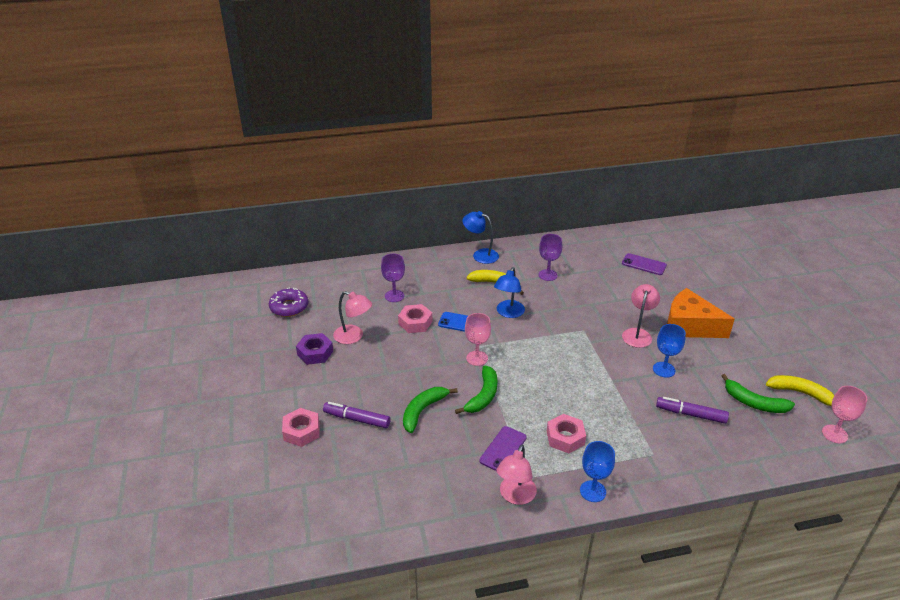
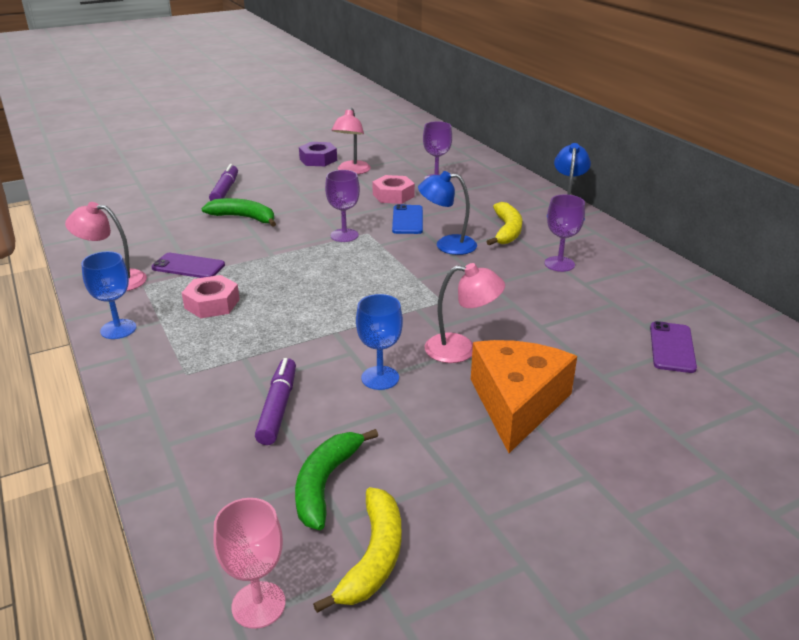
camera: 75 degrees right, 5 degrees down
purple donut [269,288,308,317] -> none
pink nut [282,408,320,447] -> none
green banana [455,365,497,414] -> none
pink goblet [465,313,491,366] -> purple goblet [325,170,360,242]

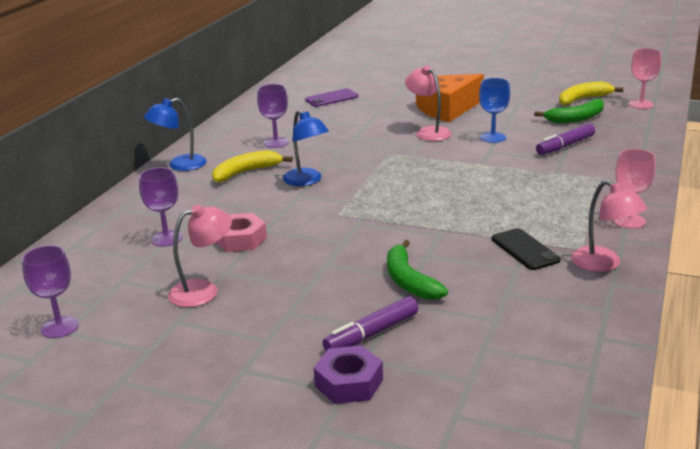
camera: 130 degrees left, 5 degrees down
blue goblet [81,251,136,339] -> pink goblet [613,149,656,229]
purple phone [151,253,225,278] -> black phone [492,228,561,270]
pink nut [182,275,240,318] -> none
purple nut [299,142,337,166] -> purple nut moved to [314,345,383,404]
purple goblet [325,170,360,242] -> purple goblet moved to [22,245,79,338]
blue phone [392,204,423,234] -> none

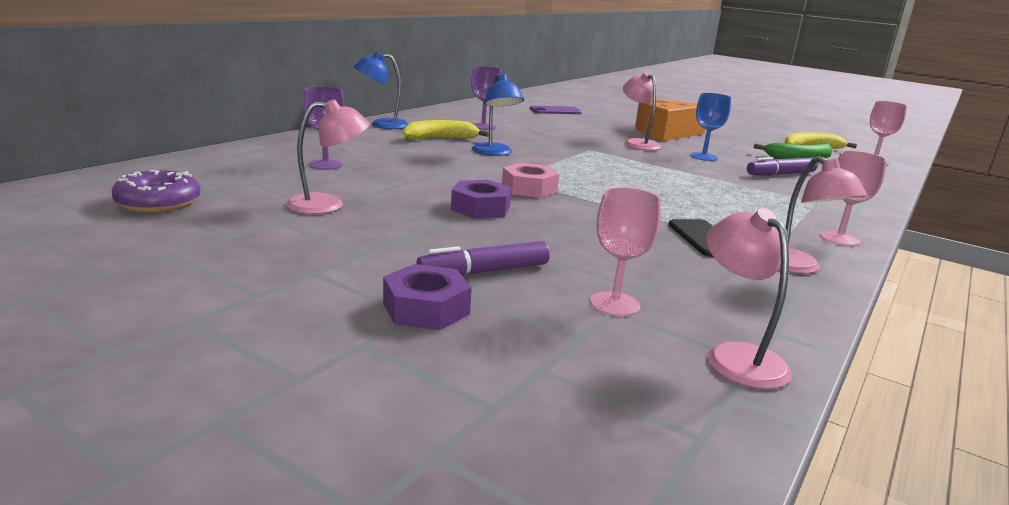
camera: 10 degrees right, 5 degrees down
purple goblet [22,245,79,338] -> purple donut [111,170,201,213]
pink nut [216,213,267,252] -> pink nut moved to [502,163,559,198]
green banana [387,240,448,300] -> none
none -> purple nut [451,180,511,219]
none -> pink goblet [590,187,661,316]
none -> pink lamp [706,208,792,389]

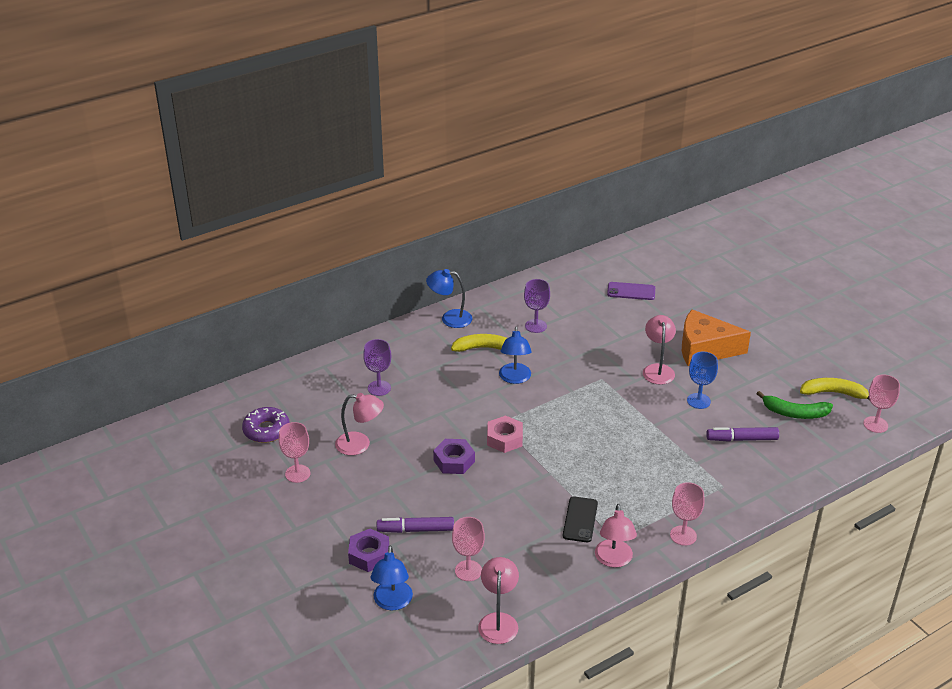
camera: 25 degrees right, 15 degrees up
none -> pink goblet [279,422,310,483]
none -> blue lamp [371,545,413,610]

